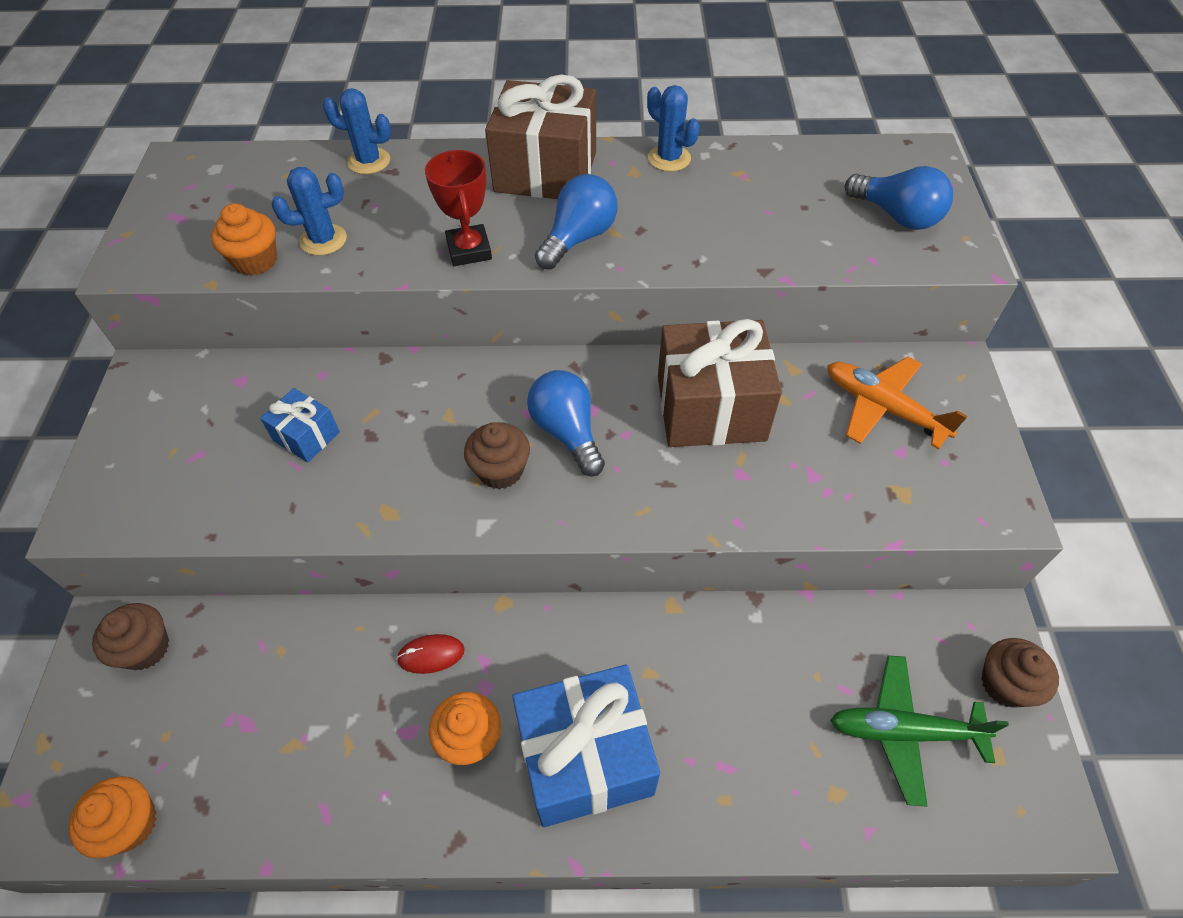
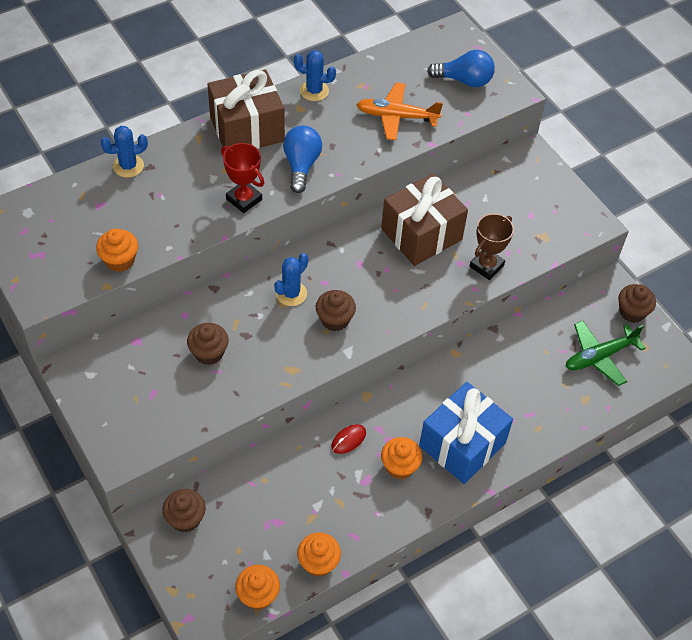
camera: 35 degrees left, 0 degrees up
blue gift [260,388,340,463] -> brown cupcake [187,323,229,365]
blue cactus [272,167,347,256] -> blue cactus moved to [274,253,308,306]
blue light bulb [527,370,605,477] -> none
orange plane [827,357,968,449] -> orange plane moved to [356,82,443,140]
none -> orange cupcake [297,533,341,577]
none -> brown trophy [469,214,514,280]

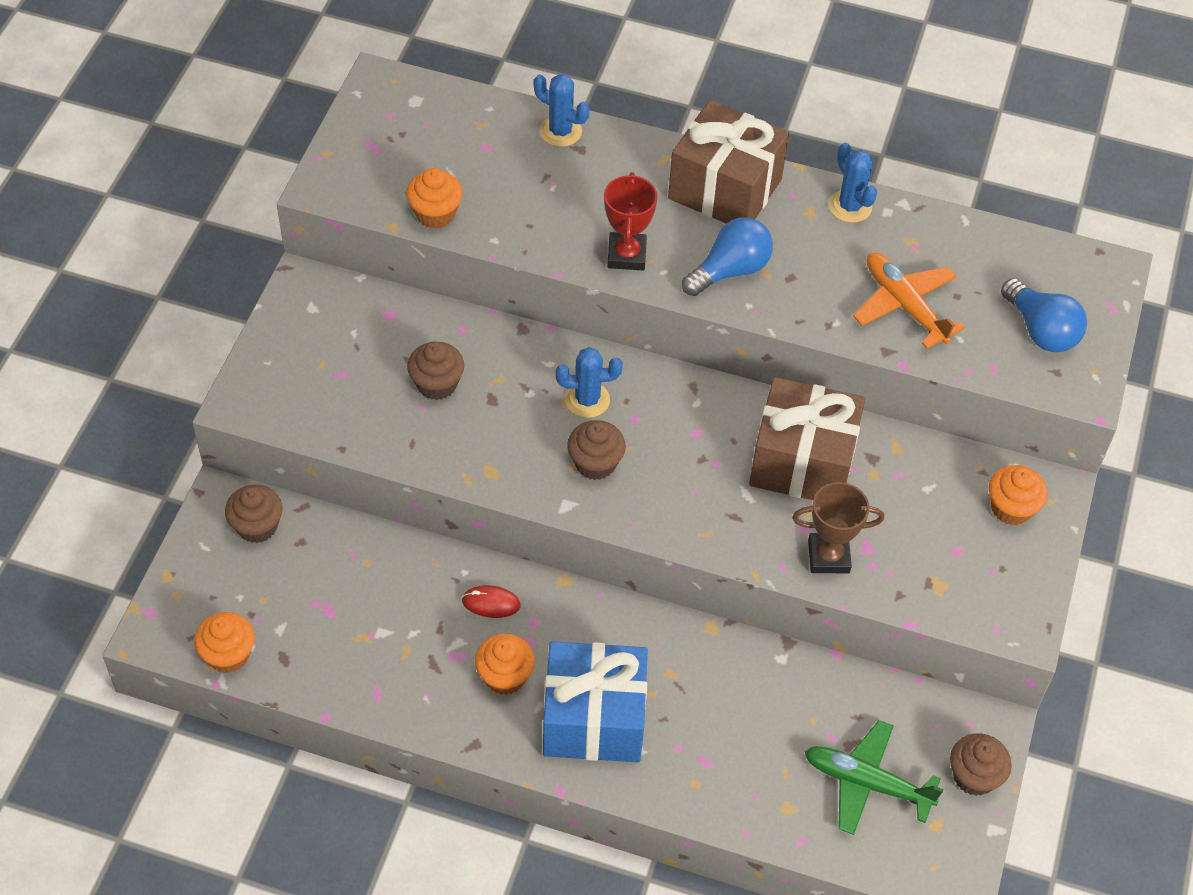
camera: 50 degrees right, 0 degrees up
orange cupcake [297,533,341,577] -> orange cupcake moved to [989,465,1048,525]

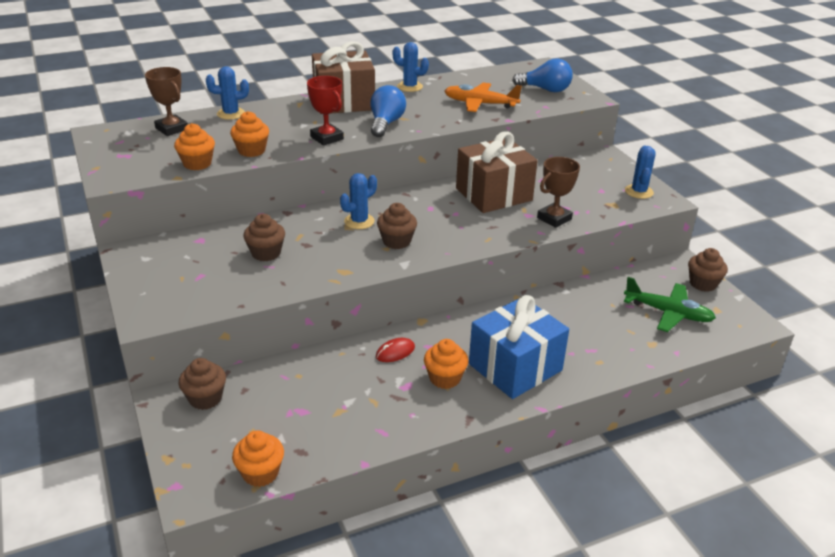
camera: 40 degrees left, 20 degrees down
green plane [804,720,944,835] -> green plane turned 135 degrees counterclockwise [624,277,716,332]
orange cupcake [989,465,1048,525] -> orange cupcake moved to [230,111,269,157]
none -> brown trophy [145,67,188,136]
none -> blue cactus [625,145,656,199]

